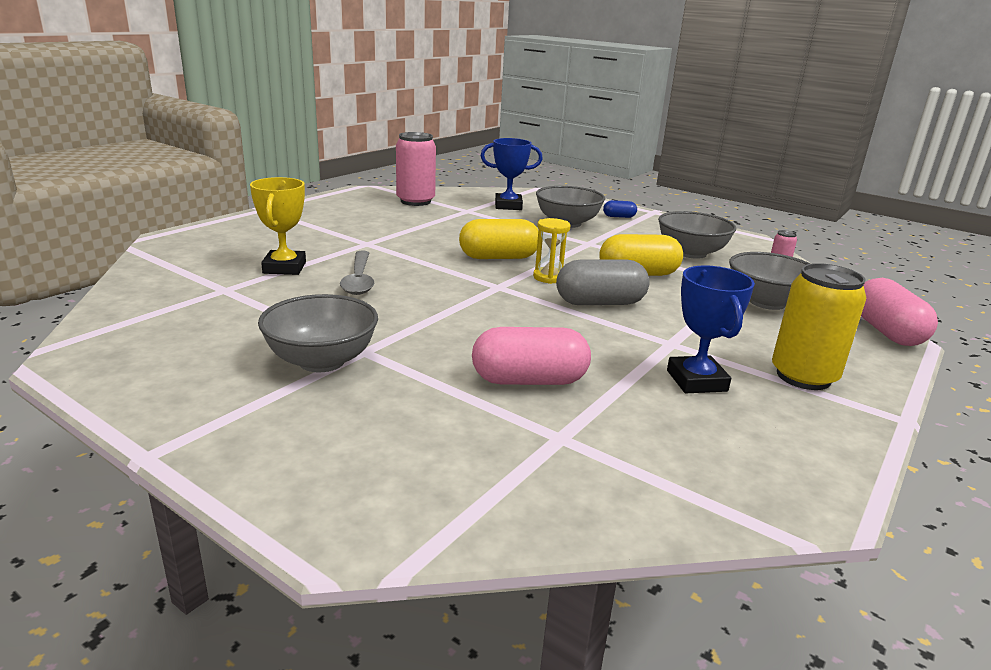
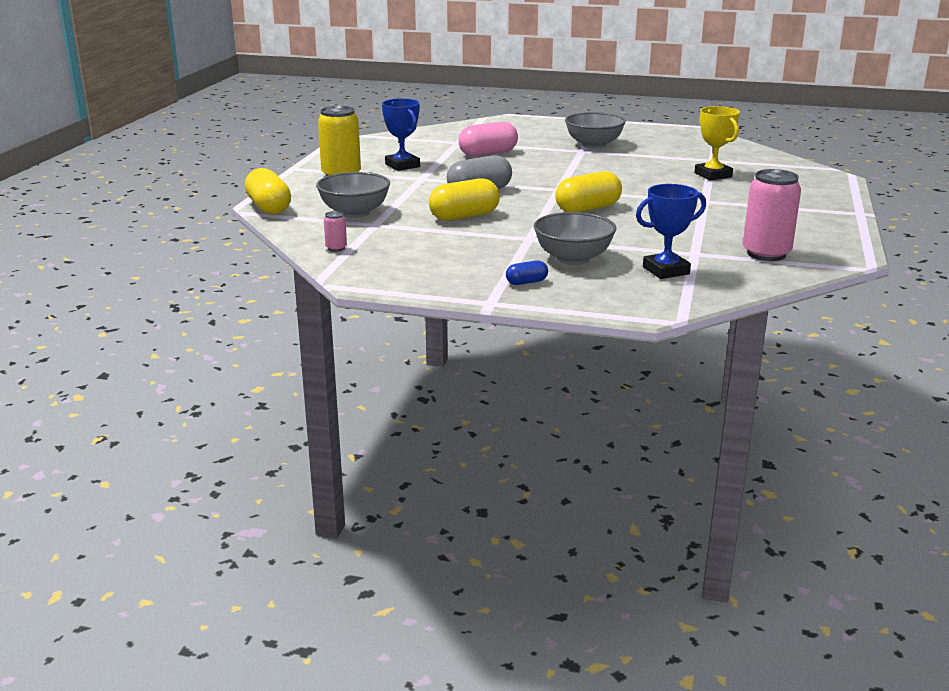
camera: 160 degrees right, 0 degrees up
grey spoon [340,251,374,295] -> none
yellow hourglass [533,218,571,284] -> none
grey bowl [658,211,736,259] -> none
pink capsule [861,278,938,346] -> yellow capsule [245,168,291,215]

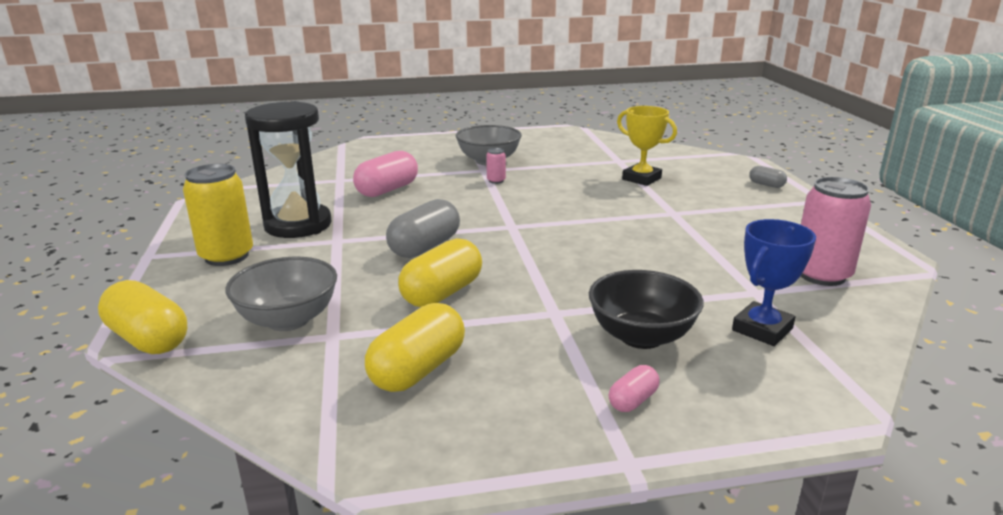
camera: 25 degrees left, 0 degrees up
pink can [324,211,347,252] -> pink can moved to [486,148,506,184]
blue trophy [382,99,420,171] -> black hourglass [245,101,331,238]
blue capsule [506,260,548,285] -> pink capsule [609,365,660,412]
grey bowl [534,212,616,265] -> black bowl [589,270,704,349]
yellow capsule [555,171,622,212] -> yellow capsule moved to [365,303,465,392]
none -> grey capsule [749,166,787,188]

